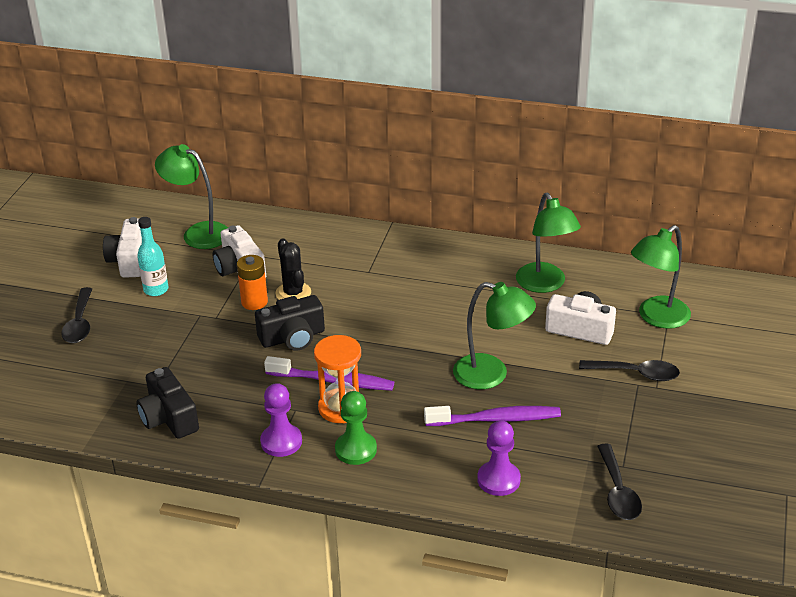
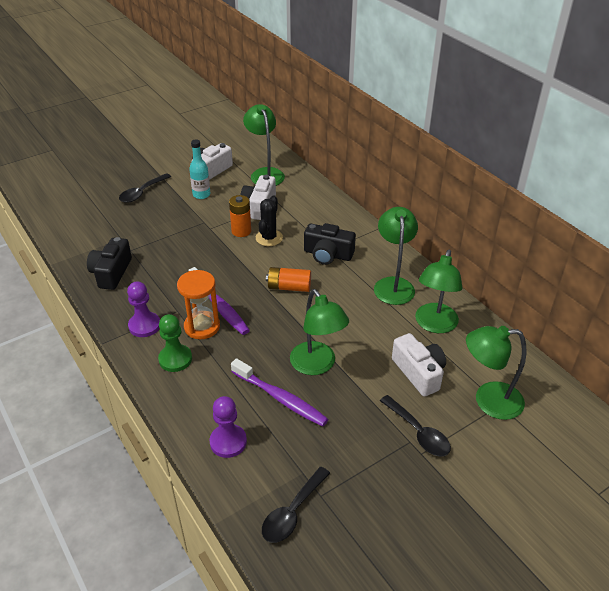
camera: 40 degrees right, 5 degrees up
black camera [255,295,325,351] -> black camera moved to [304,223,356,265]
none -> orange battery [266,267,311,292]
none -> green lamp [374,207,418,305]

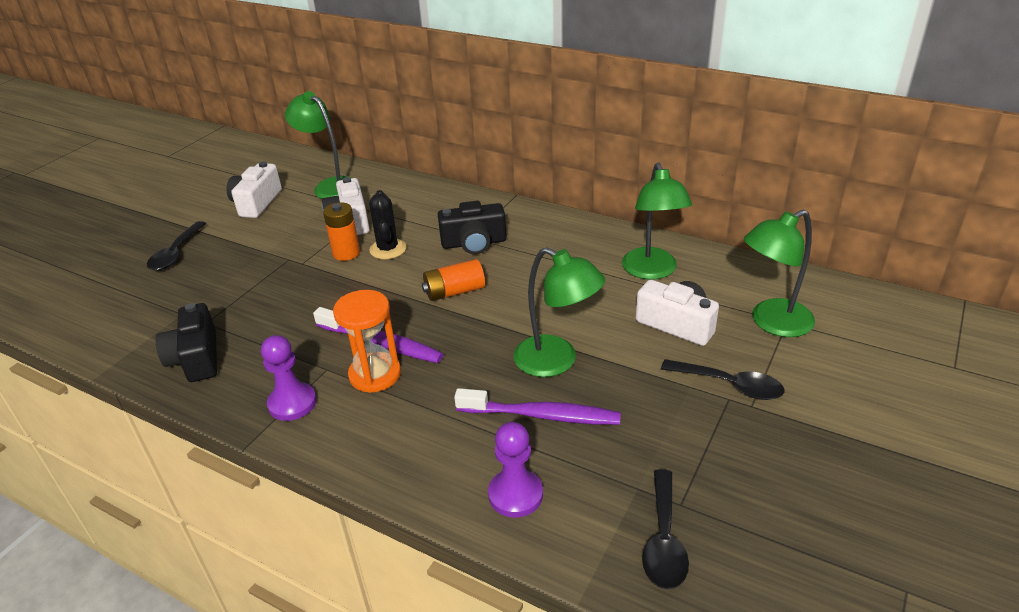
camera: 25 degrees left, 5 degrees down
green pawn [158,314,192,372] -> none
turquoise bottle [189,139,210,199] -> none
green lamp [374,207,418,305] -> none

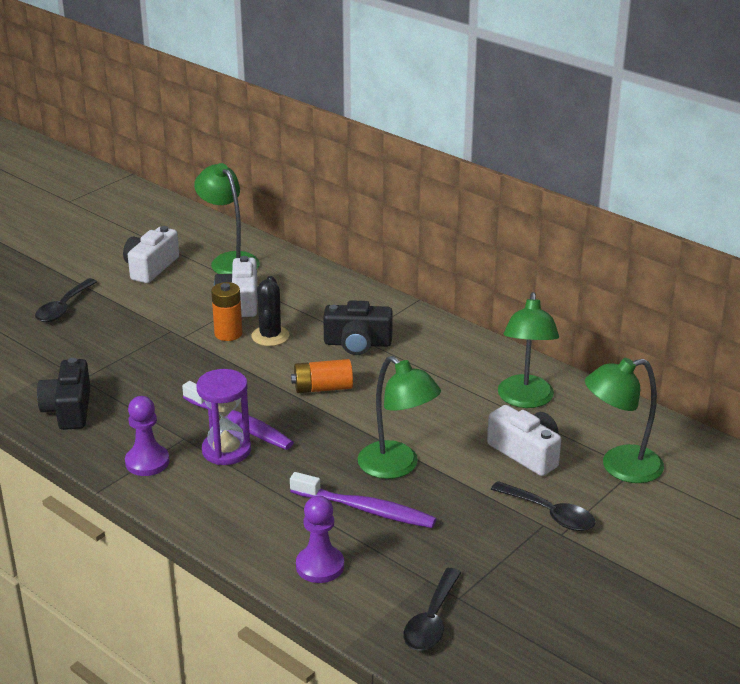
camera: 10 degrees right, 5 degrees down
orange hourglass [333,290,401,393] -> purple hourglass [197,369,251,465]

